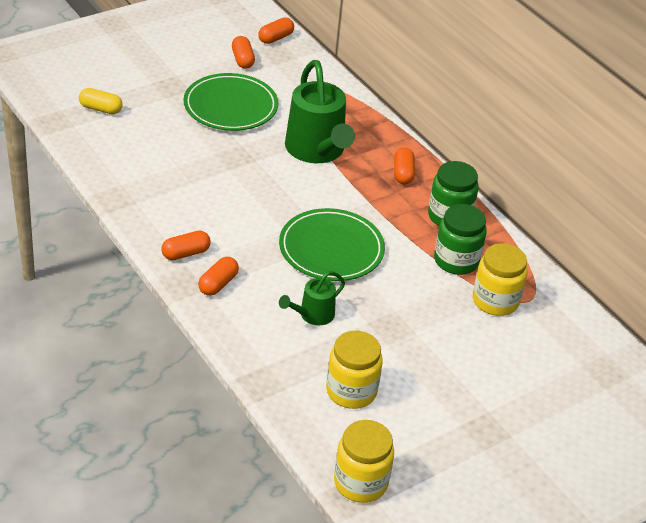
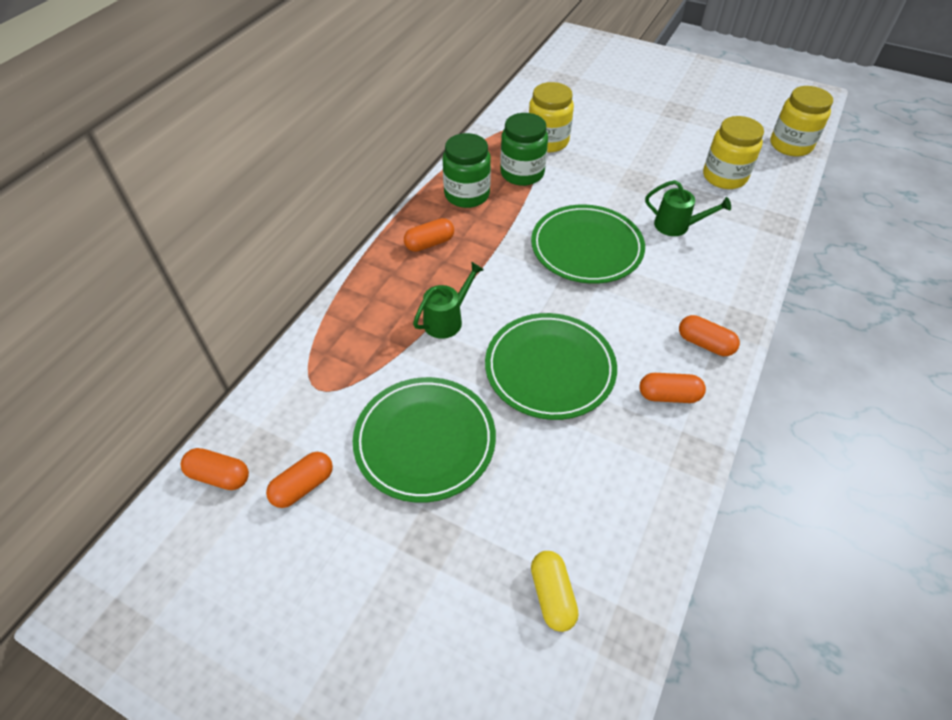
camera: 115 degrees left, 10 degrees up
orange capsule [198,257,239,296] -> orange capsule moved to [640,373,706,403]
green watering can [285,60,355,163] -> green watering can [413,262,484,339], size x0.51
none -> green plate [485,313,617,420]

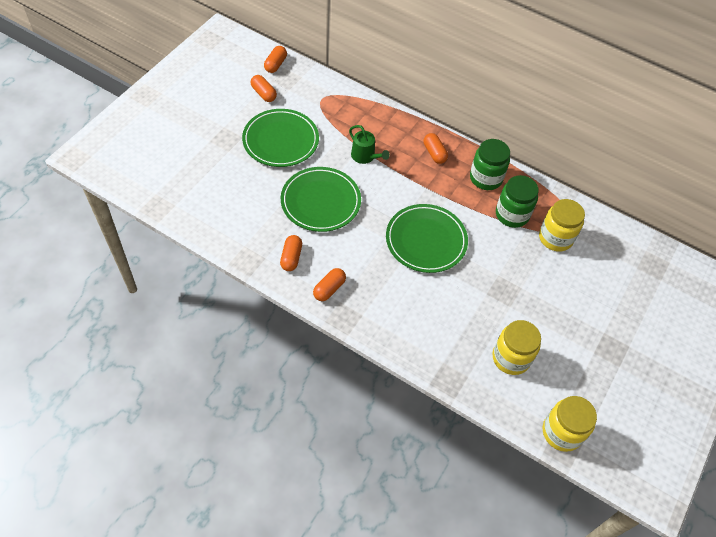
camera: 90 degrees right, 5 degrees up
yellow capsule [531,551,579,632] -> none
green watering can [645,180,731,236] -> none

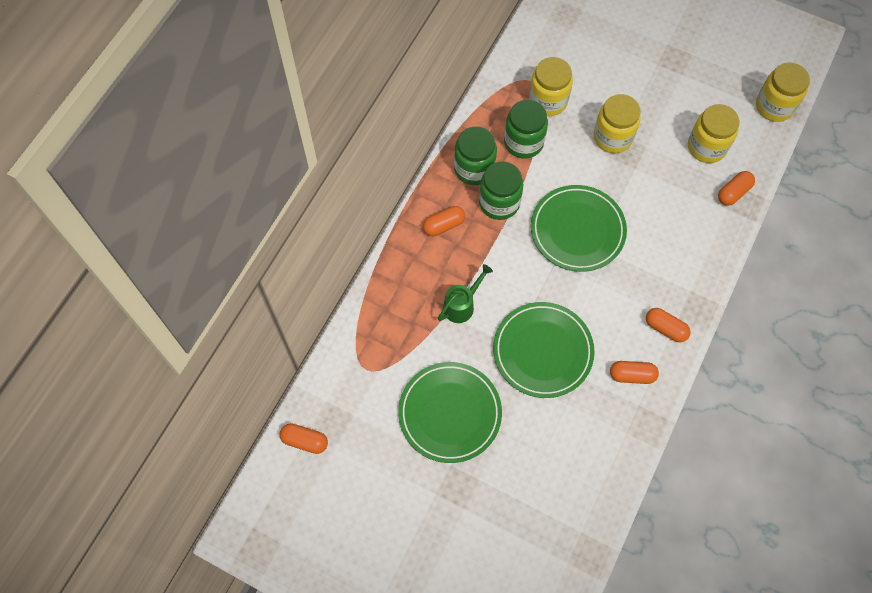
camera: 90 degrees left, 10 degrees up
orange capsule [250,75,277,102] -> orange capsule moved to [718,171,755,206]
none -> green jar [479,161,524,220]
none -> yellow jar [594,94,641,153]

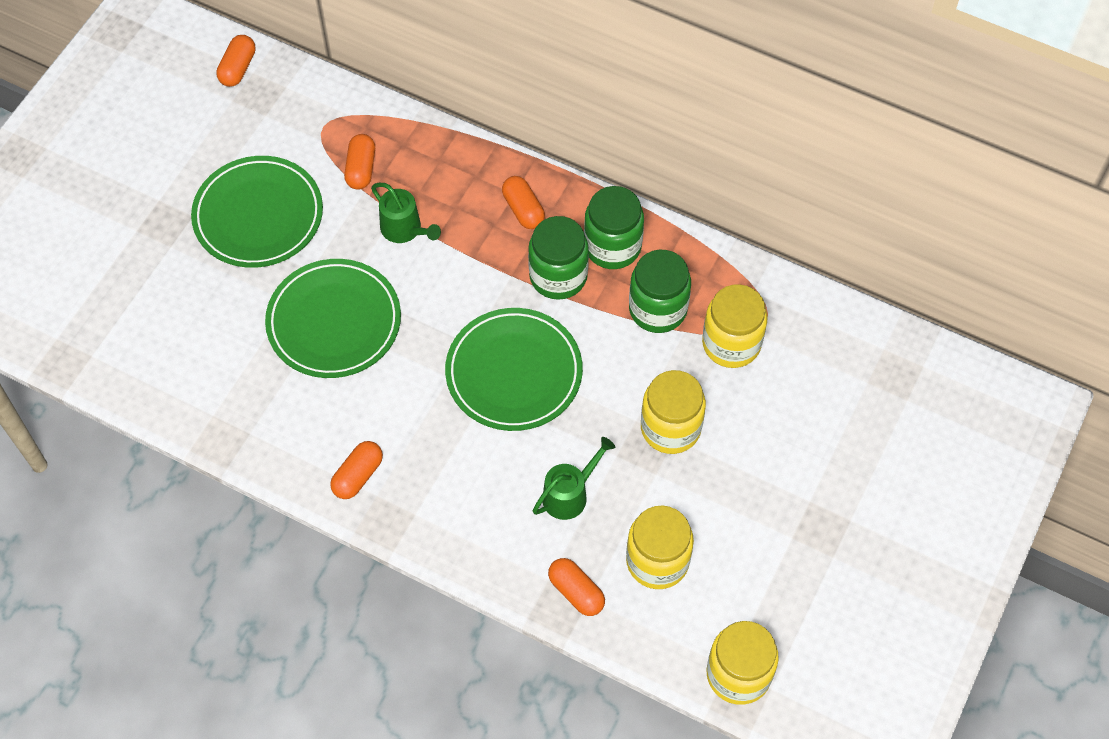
camera: 90 degrees right, 5 degrees down
orange capsule [610,361,659,384] -> orange capsule moved to [344,134,375,190]
none -> green watering can [533,437,615,520]

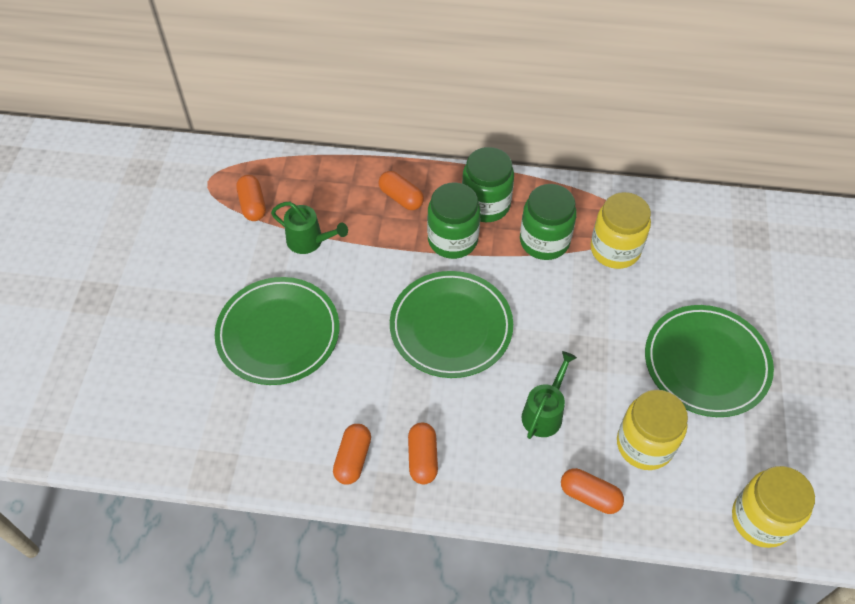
camera: 20 degrees left, 5 degrees down
green plate [191,156,323,268] -> green plate moved to [645,305,774,417]
orange capsule [216,35,256,87] -> orange capsule moved to [408,422,438,484]
yellow jar [641,370,706,454] -> none

